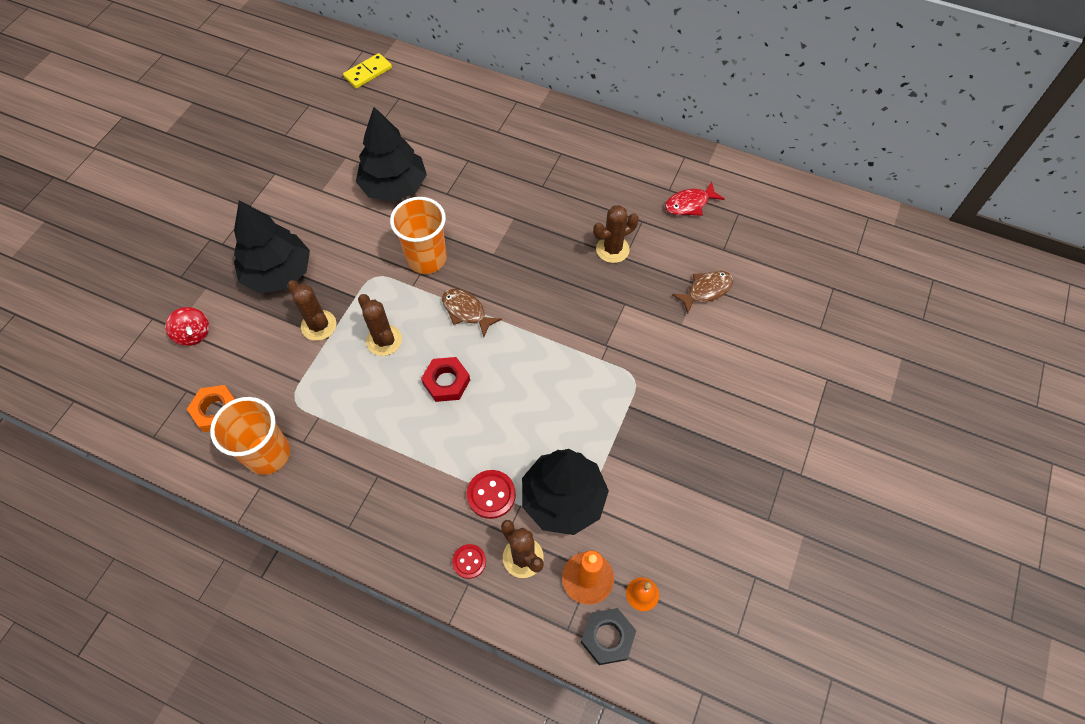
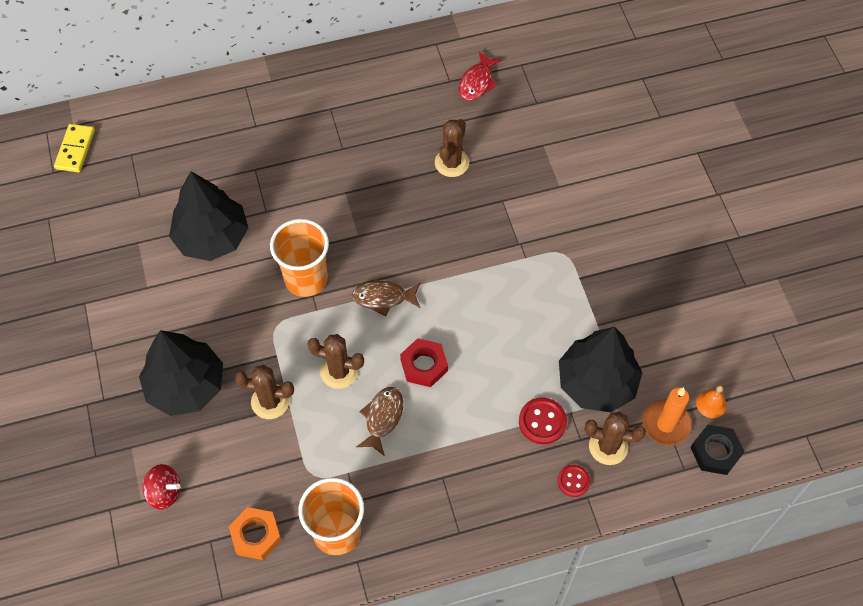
camera: 40 degrees left, 0 degrees up
brown fish [672,271,733,314] -> brown fish moved to [356,387,403,456]

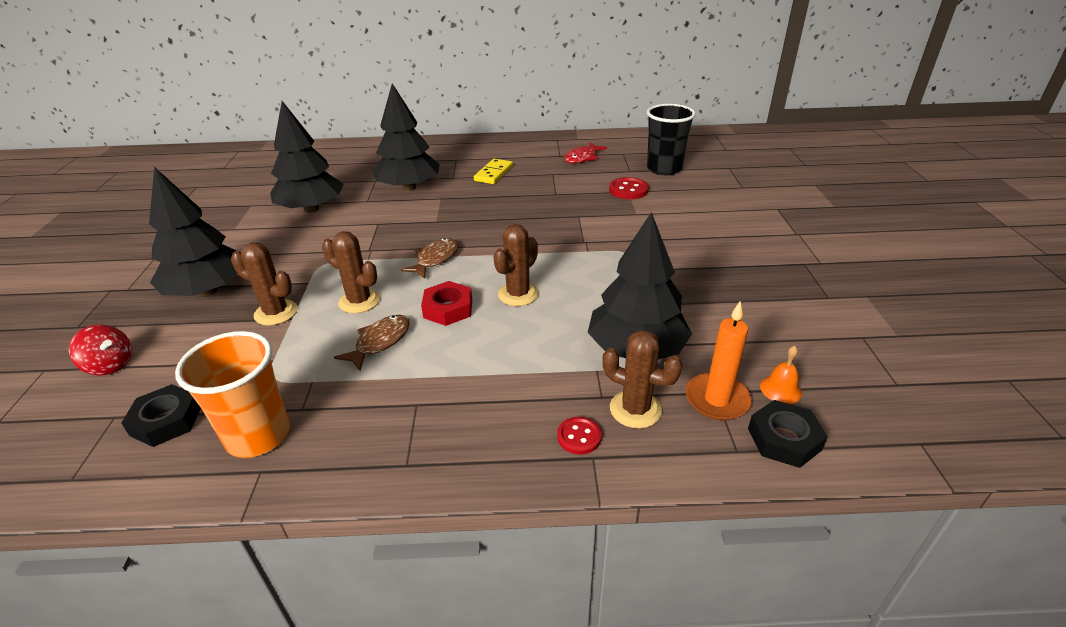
camera: 15 degrees right, 25 degrees down
yellow domino [54,124,95,172] -> yellow domino moved to [474,159,513,184]
orange nut [228,507,282,560] -> black nut [121,384,201,447]
orange cup [270,219,329,297] -> none
brown fish [352,281,420,316] -> brown fish turned 105 degrees clockwise [401,238,459,279]
brown cactus [435,119,469,177] -> brown cactus moved to [493,224,539,306]
red button [519,397,567,445] -> red button moved to [609,177,649,199]
none -> black tree [372,83,440,191]
none -> black cup [647,104,696,175]

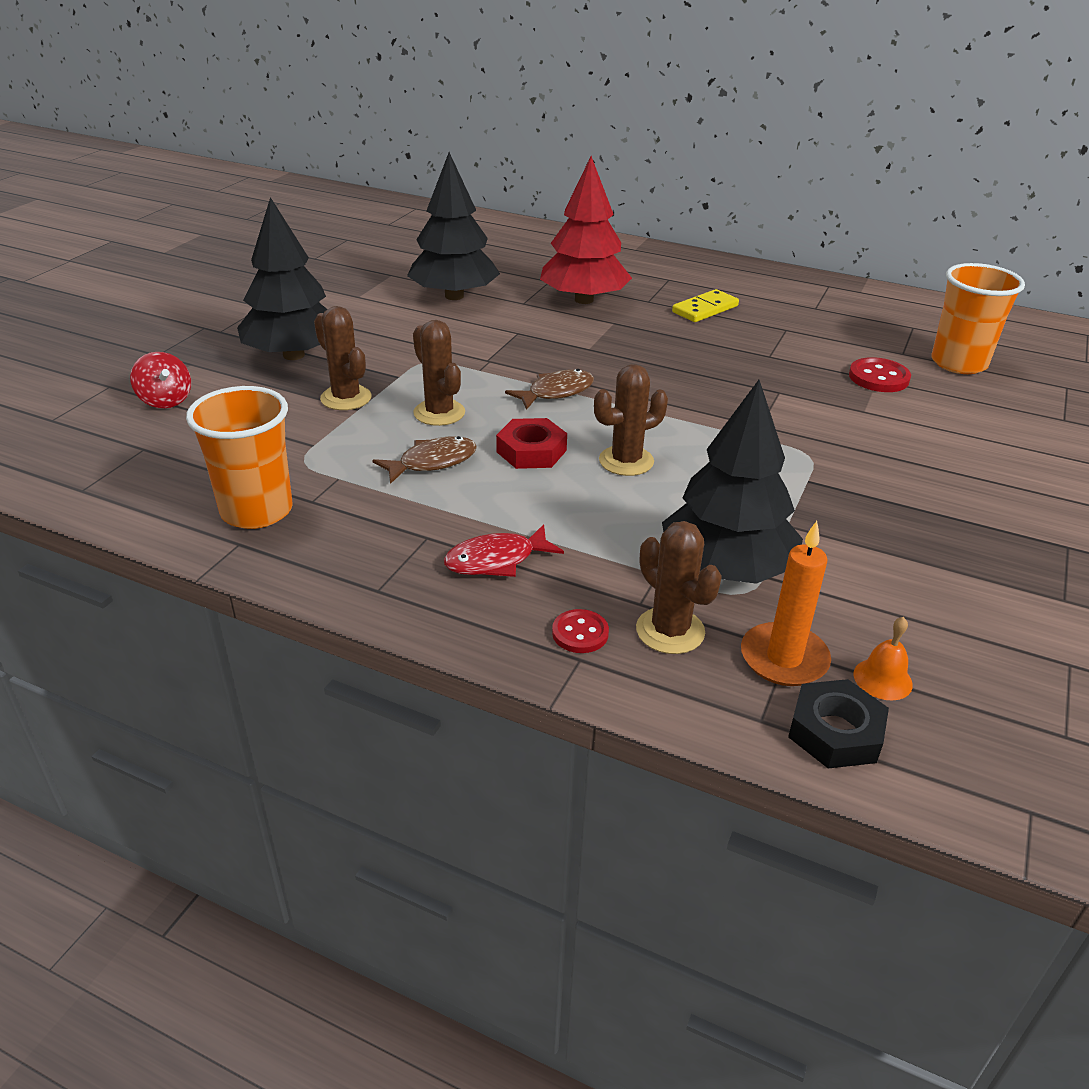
camera: 25 degrees right, 0 degrees up
black nut [121,384,201,447] -> none
black tree [372,83,440,191] -> red tree [540,156,632,304]
red fish [564,142,607,164] -> red fish moved to [444,524,564,577]
black cup [647,104,696,175] -> orange cup [931,263,1025,374]

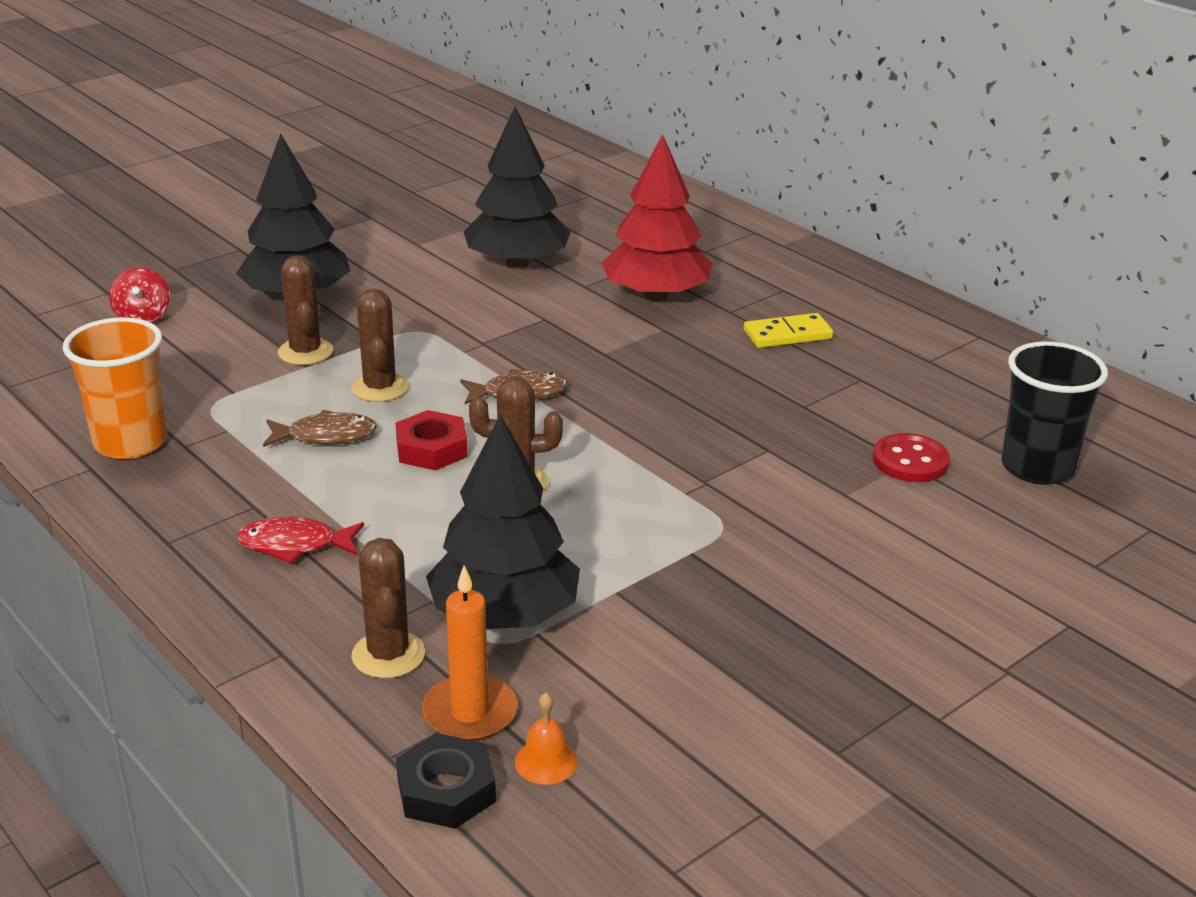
camera: 25 degrees right, 5 degrees down
red button [552,609,609,653] -> none
orange cup [931,263,1025,374] -> black cup [1001,341,1108,485]

